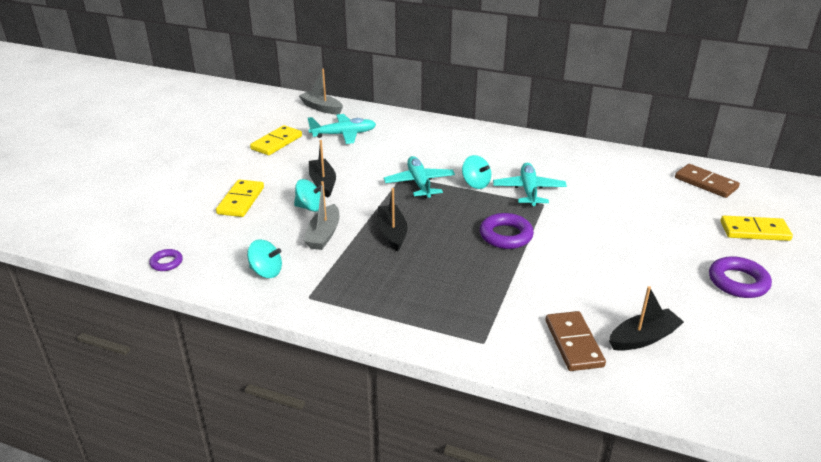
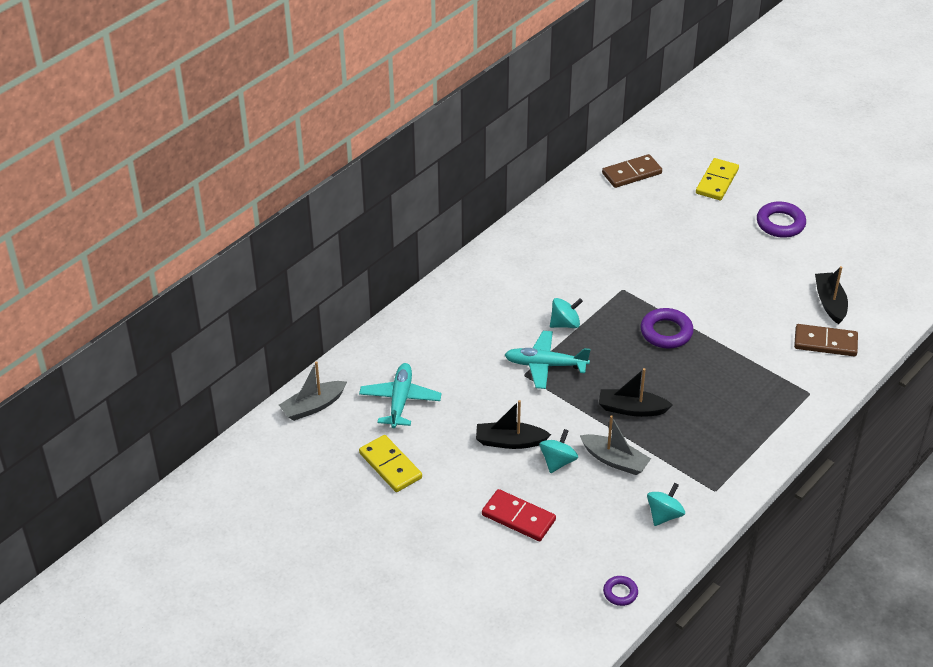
camera: 70 degrees left, 10 degrees up
yellow domino [216,180,264,217] -> red domino [482,489,556,541]
turquoise plane [493,163,567,207] -> none

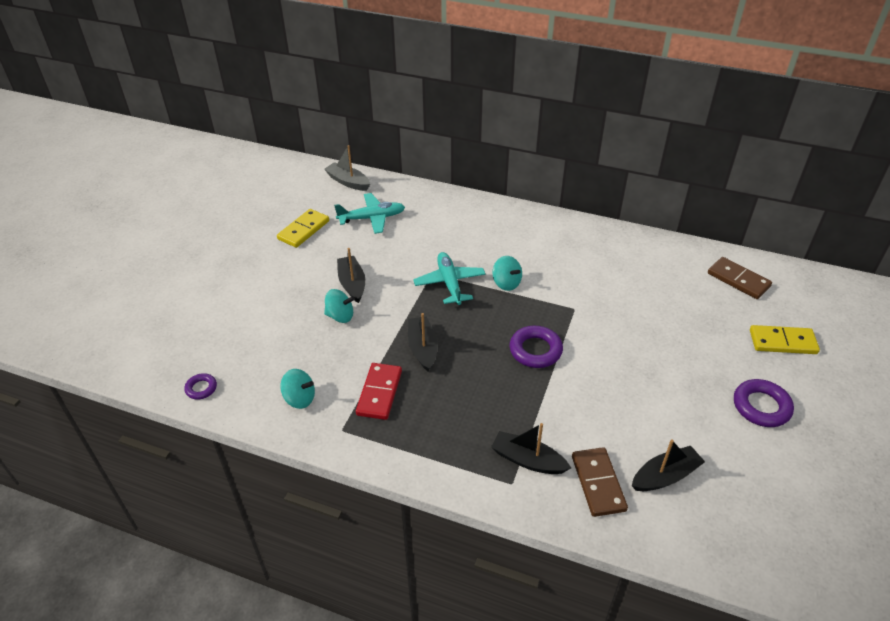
camera: 70 degrees right, 0 degrees up
red domino [482,489,556,541] -> red domino moved to [356,363,402,420]
grey boat [579,415,651,475] -> none
none -> black boat [491,423,571,474]

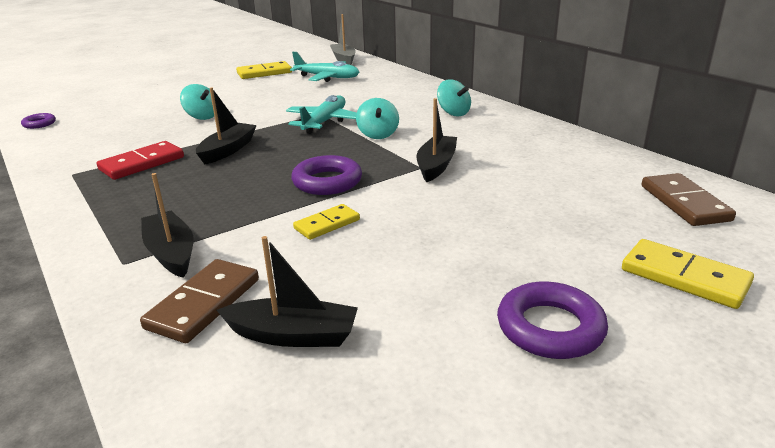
camera: 35 degrees right, 15 degrees down
turquoise spinning top [281,369,315,409] -> turquoise spinning top moved to [437,79,471,117]
black boat [337,248,365,303] -> black boat moved to [417,98,457,182]
none -> yellow domino [293,204,360,240]

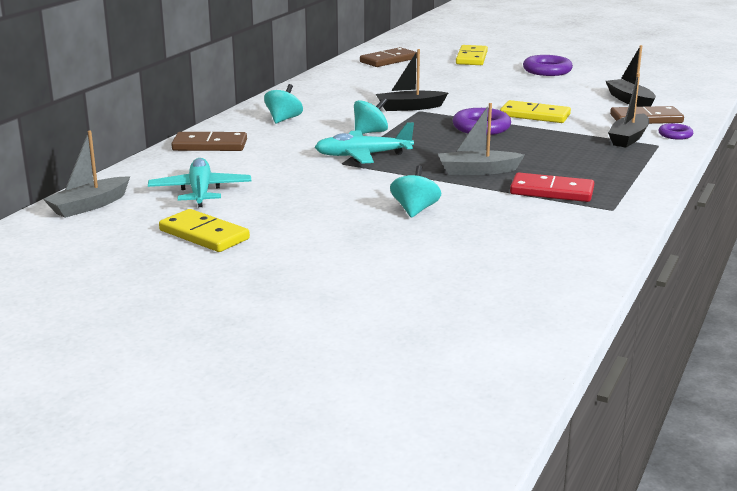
camera: 120 degrees left, 5 degrees down
purple ring [21,113,56,129] -> purple ring moved to [658,123,693,140]
black boat [196,87,257,164] -> grey boat [438,103,525,175]
yellow domino [293,204,360,240] -> yellow domino [500,100,571,123], size x1.51
none -> brown domino [171,132,247,151]

